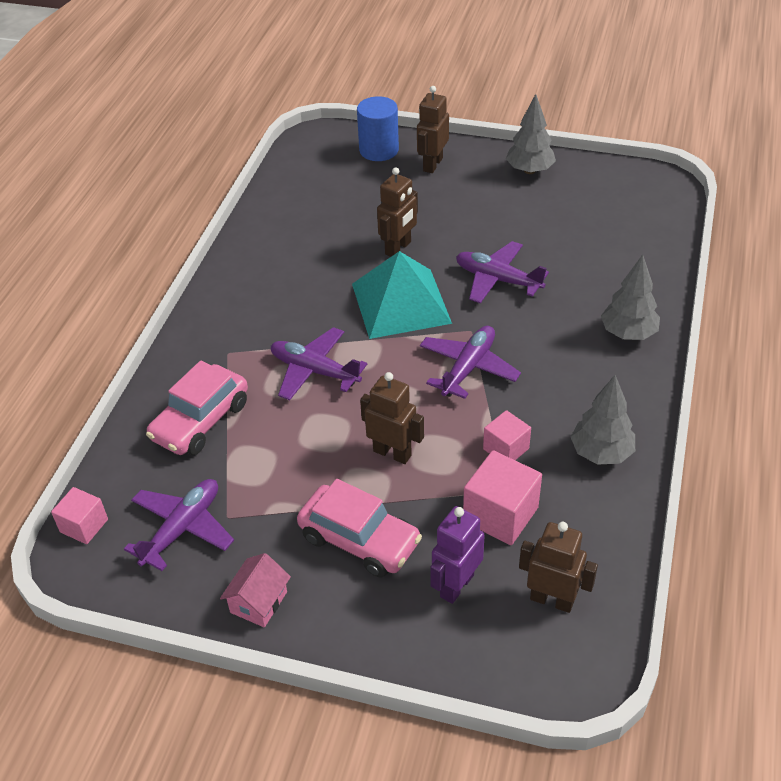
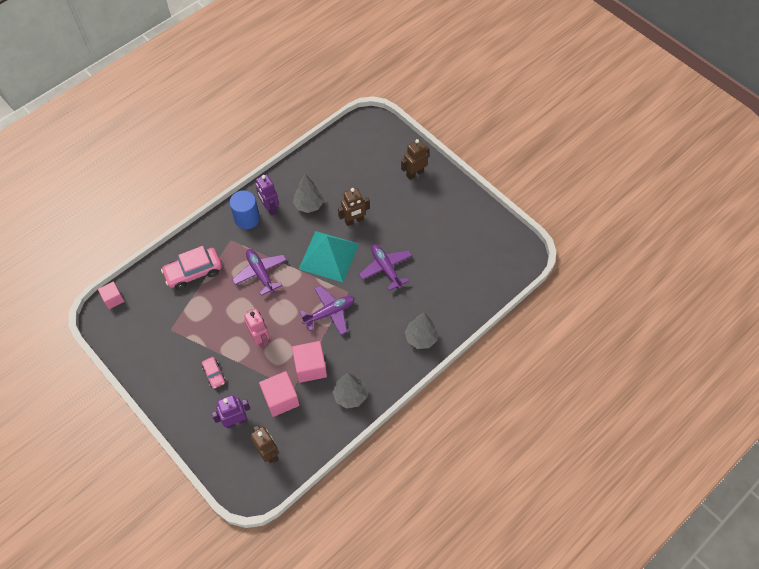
camera: 30 degrees right, 15 degrees up
purple plane [124,479,234,571] -> none
pink house [220,553,291,627] -> none
pink car [297,479,422,577] -> pink car [202,357,226,388], size x0.53
blue cylinder [357,96,399,161] -> blue cylinder moved to [229,190,260,229]
brown robot [360,372,424,464] -> pink robot [244,309,270,348]
pink cube [483,410,531,460] -> pink cube [292,341,327,383], size x1.60
grey tree [506,94,556,174] -> grey tree moved to [293,174,324,213]
none -> purple robot [256,174,279,216]

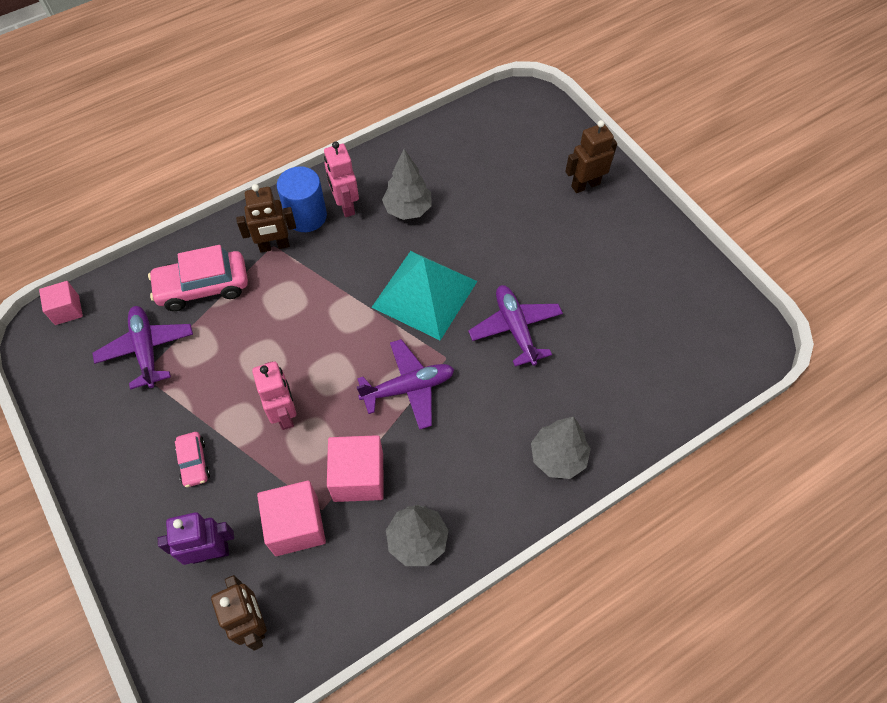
camera: 10 degrees right, 0 degrees up
purple plane [232,249,287,296] -> purple plane moved to [92,306,193,390]
purple robot [256,174,279,216] -> pink robot [324,141,359,217]
brown robot [338,188,370,226] -> brown robot moved to [236,184,296,253]

